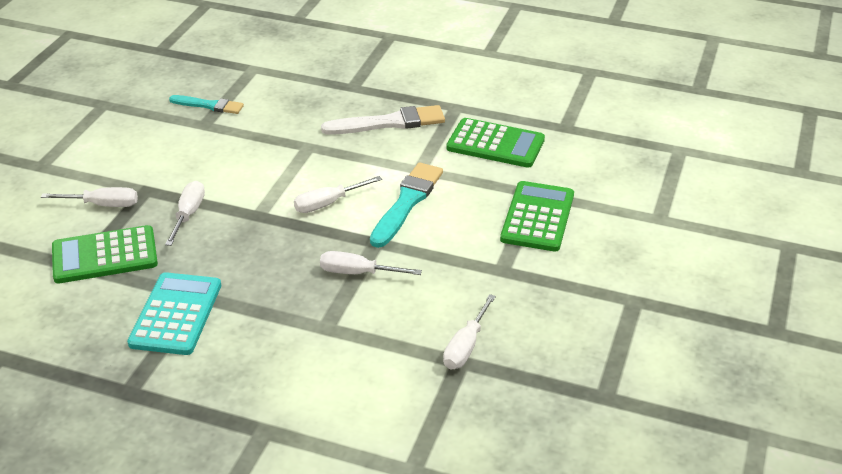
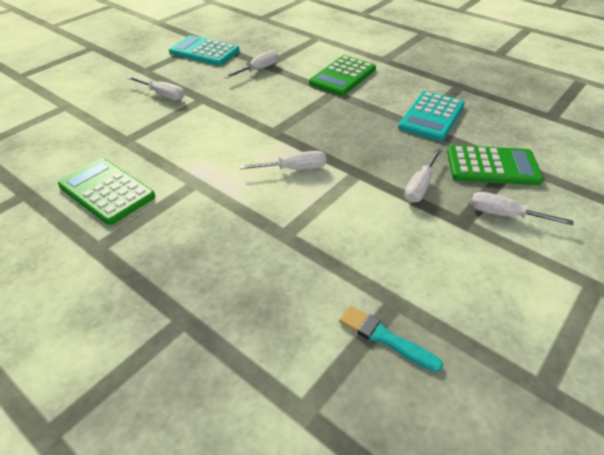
camera: 160 degrees left, 5 degrees up
white screwdriver [320,251,422,275] -> white screwdriver moved to [127,76,184,101]
white brush [321,105,445,135] -> none
turquoise brush [370,162,443,248] -> none
green calculator [500,181,574,252] -> green calculator moved to [309,55,376,96]
none -> turquoise calculator [169,35,239,66]

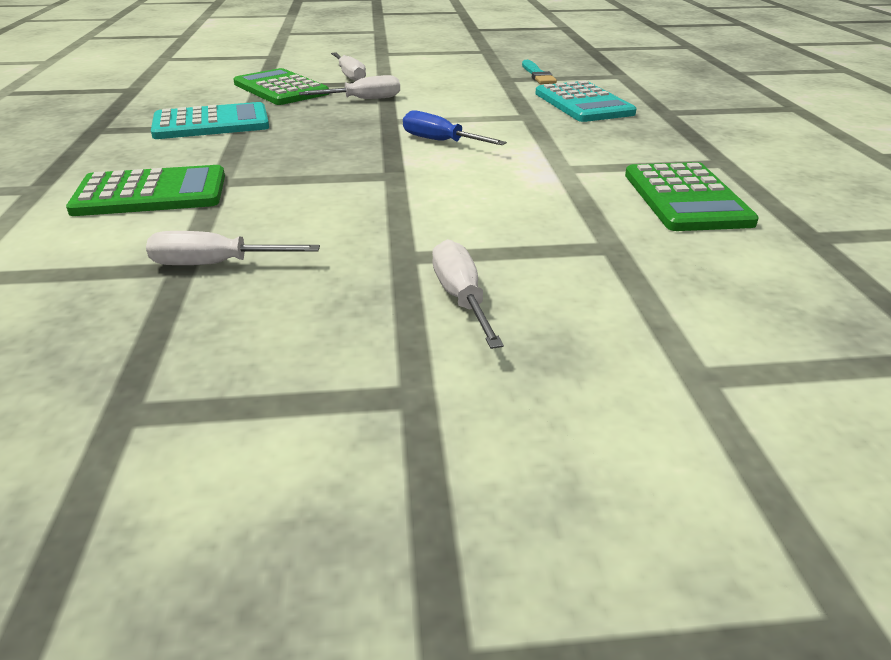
camera: 135 degrees left, 10 degrees down
turquoise calculator [169,35,239,66] -> turquoise calculator moved to [535,81,637,122]
white screwdriver [240,151,326,170] -> blue screwdriver [403,110,507,145]

